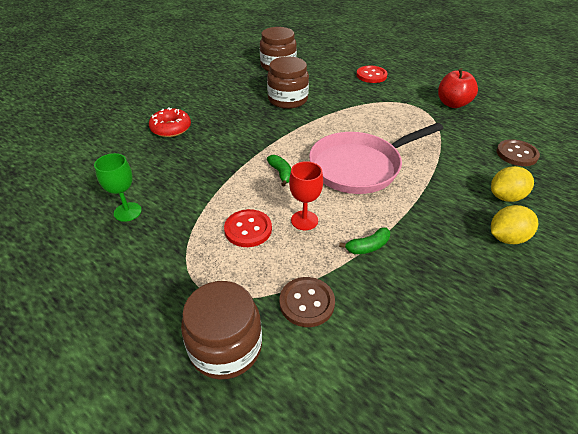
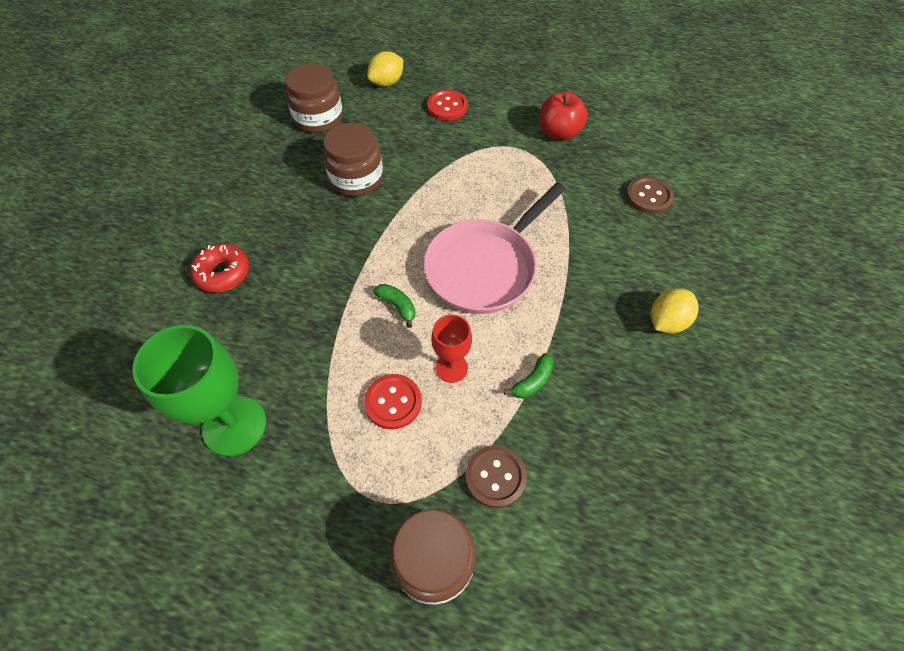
camera: 20 degrees left, 15 degrees up
green goblet [94,153,142,222] -> green goblet [132,325,266,456], size x1.81
yellow lemon [491,166,534,202] -> yellow lemon moved to [367,51,403,86]

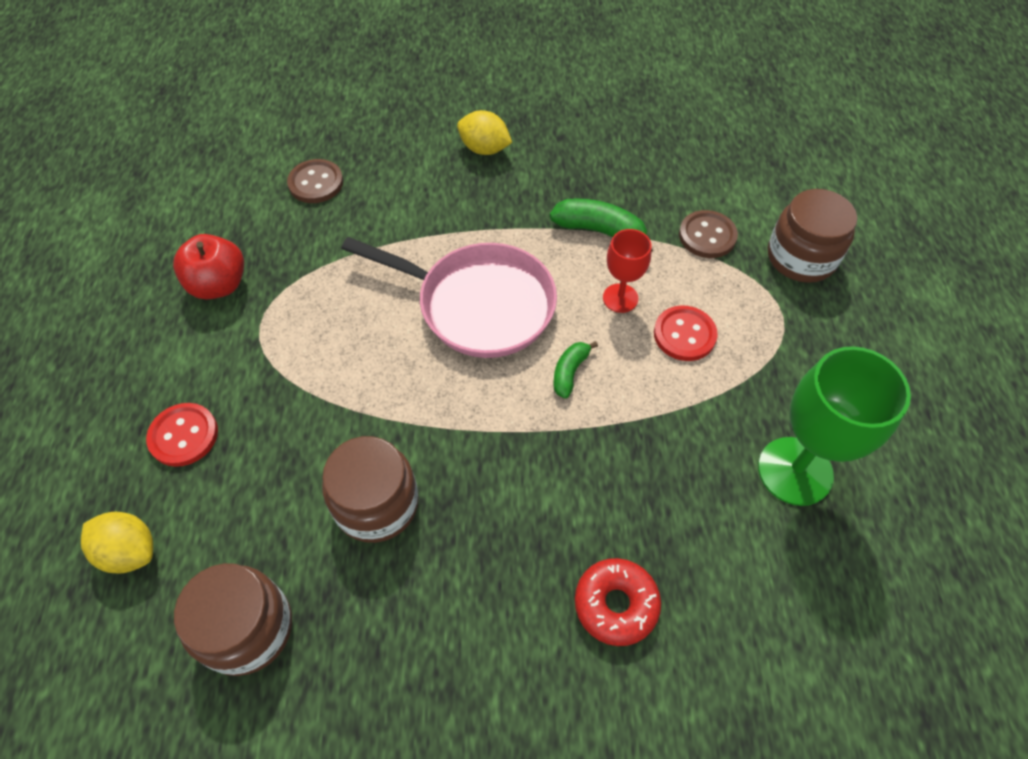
camera: 110 degrees left, 0 degrees up
green banana [504,353,554,398] -> green banana [550,198,653,253], size x1.67

